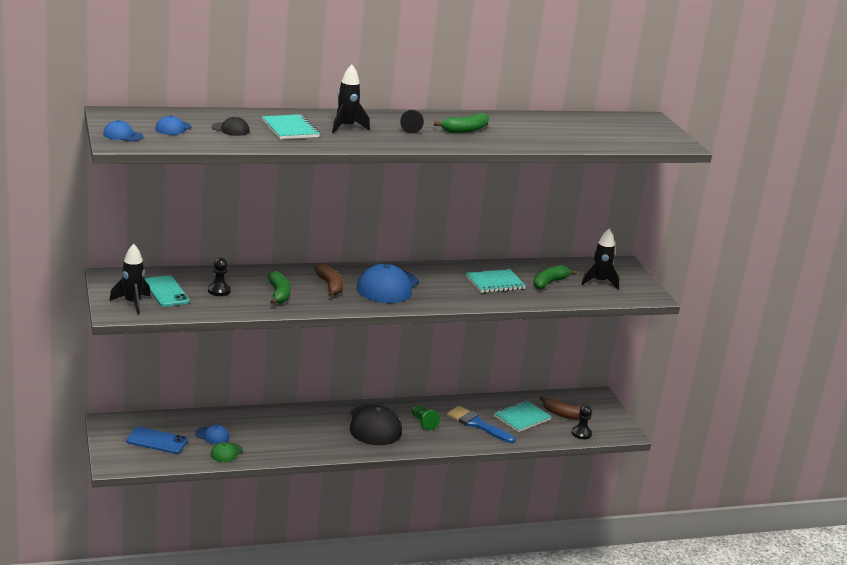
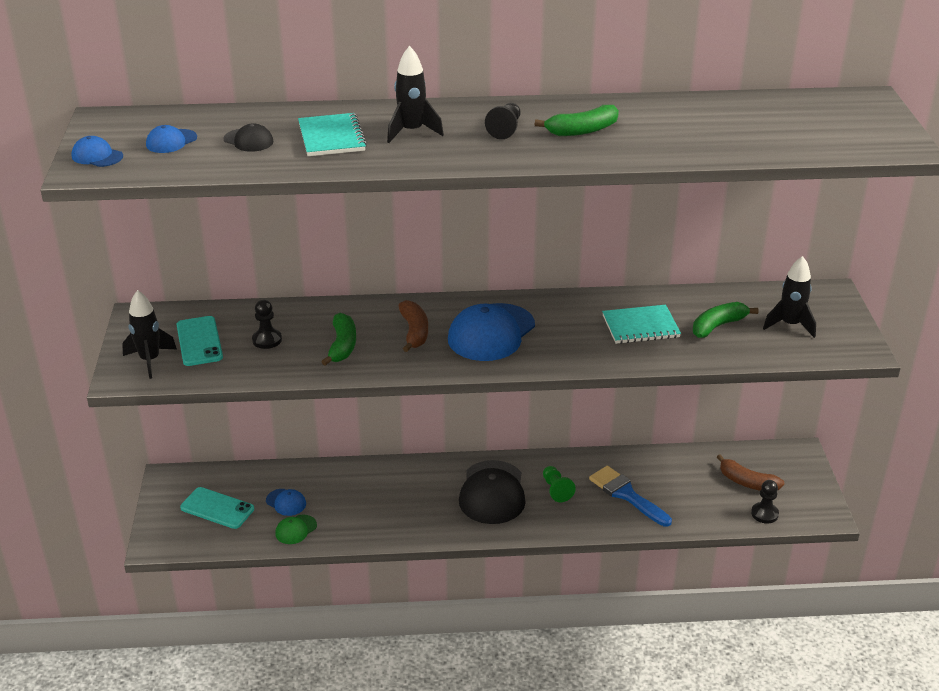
camera: 15 degrees right, 10 degrees up
blue phone [126,427,188,454] -> turquoise phone [180,487,254,529]
turquoise notebook [494,401,552,432] -> none

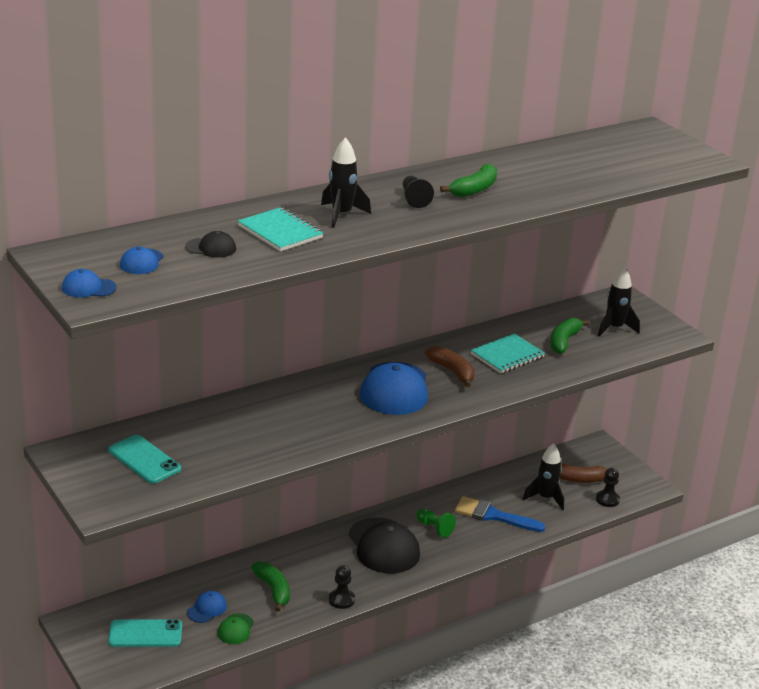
camera: 30 degrees left, 5 degrees down
black rocket [122,290,177,379] -> black rocket moved to [523,443,564,510]
black pawn [252,300,282,349] -> black pawn moved to [329,565,355,609]
blue cap [266,489,306,516] -> blue cap turned 60 degrees counterclockwise [187,591,227,623]
green banana [321,313,356,365] -> green banana moved to [251,561,290,612]
brown banana [399,300,428,352] -> brown banana moved to [425,346,475,387]

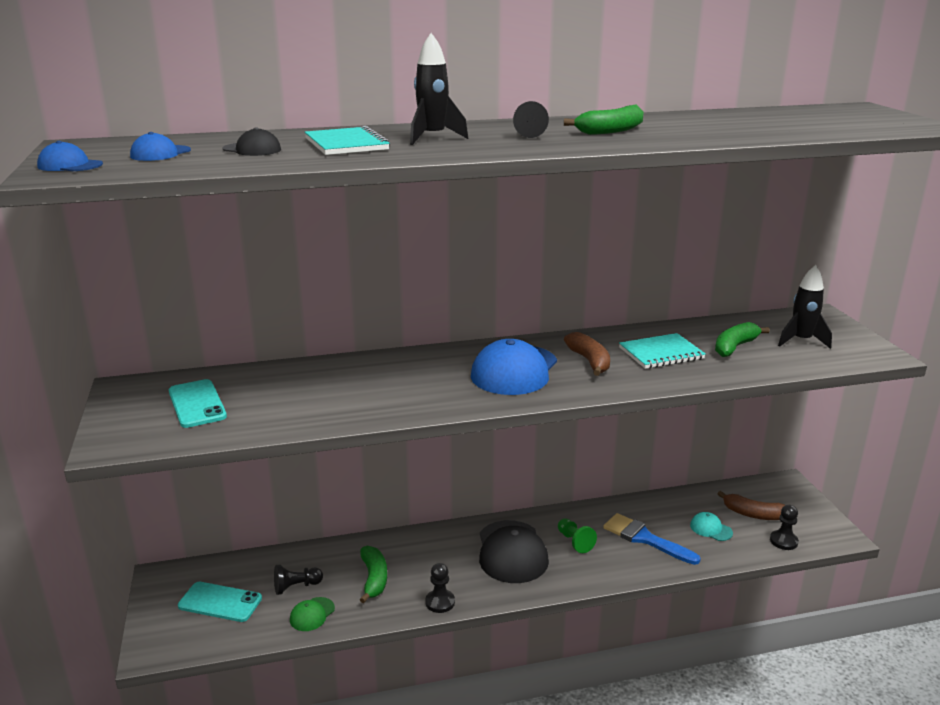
camera: 20 degrees right, 5 degrees down
blue cap [187,591,227,623] -> black pawn [274,564,323,595]
black rocket [523,443,564,510] -> turquoise cap [690,512,733,541]

